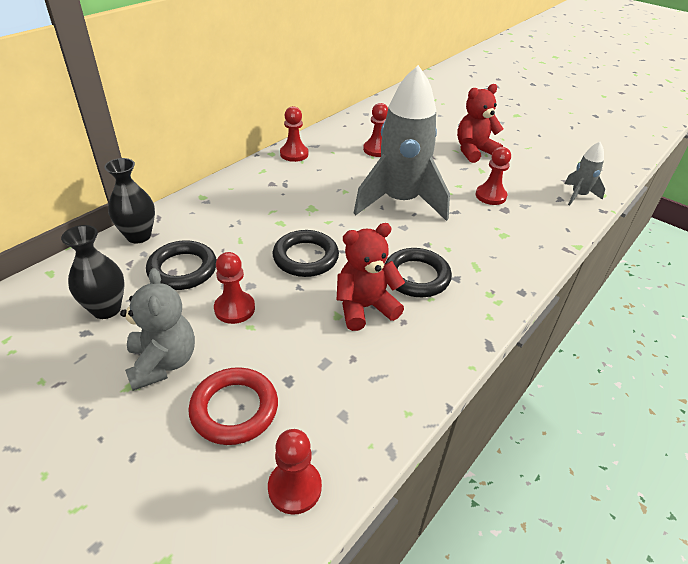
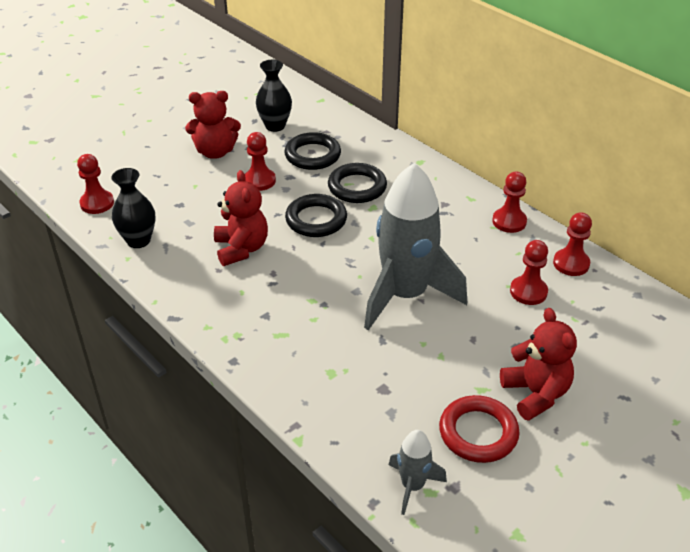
camera: 100 degrees right, 0 degrees up
black vase [104,158,155,243] -> black vase moved to [111,168,156,248]
grey teddy bear [120,268,195,391] -> red teddy bear [185,91,241,159]
red ring [188,367,278,445] -> red ring moved to [439,395,519,463]
black ring [384,248,452,297] -> black ring moved to [328,163,387,203]
red pawn [476,147,511,205] -> red pawn moved to [553,212,592,276]

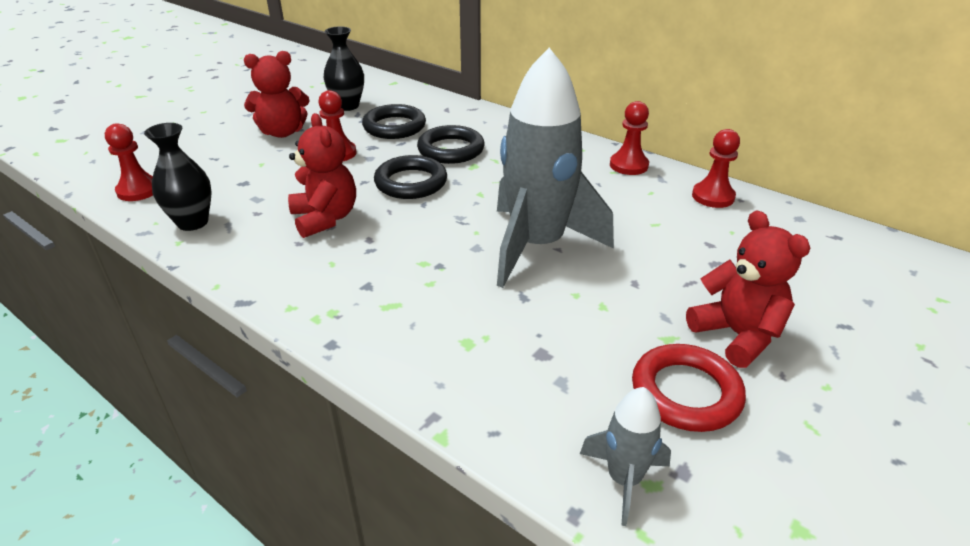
camera: 10 degrees left, 5 degrees down
red pawn [510,240,548,305] -> none

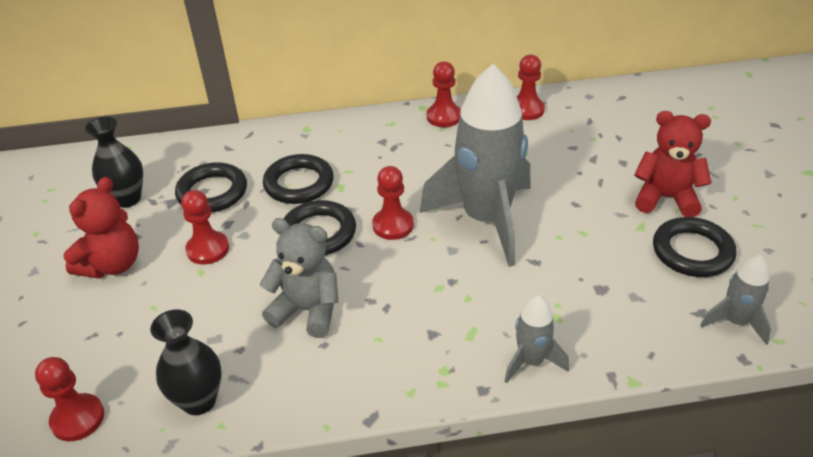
camera: 45 degrees left, 5 degrees up
red teddy bear [288,113,356,238] -> grey teddy bear [260,218,338,338]
red ring [632,344,746,432] -> black ring [653,217,737,277]
none -> red pawn [372,166,414,240]
none -> grey rocket [504,295,569,383]

